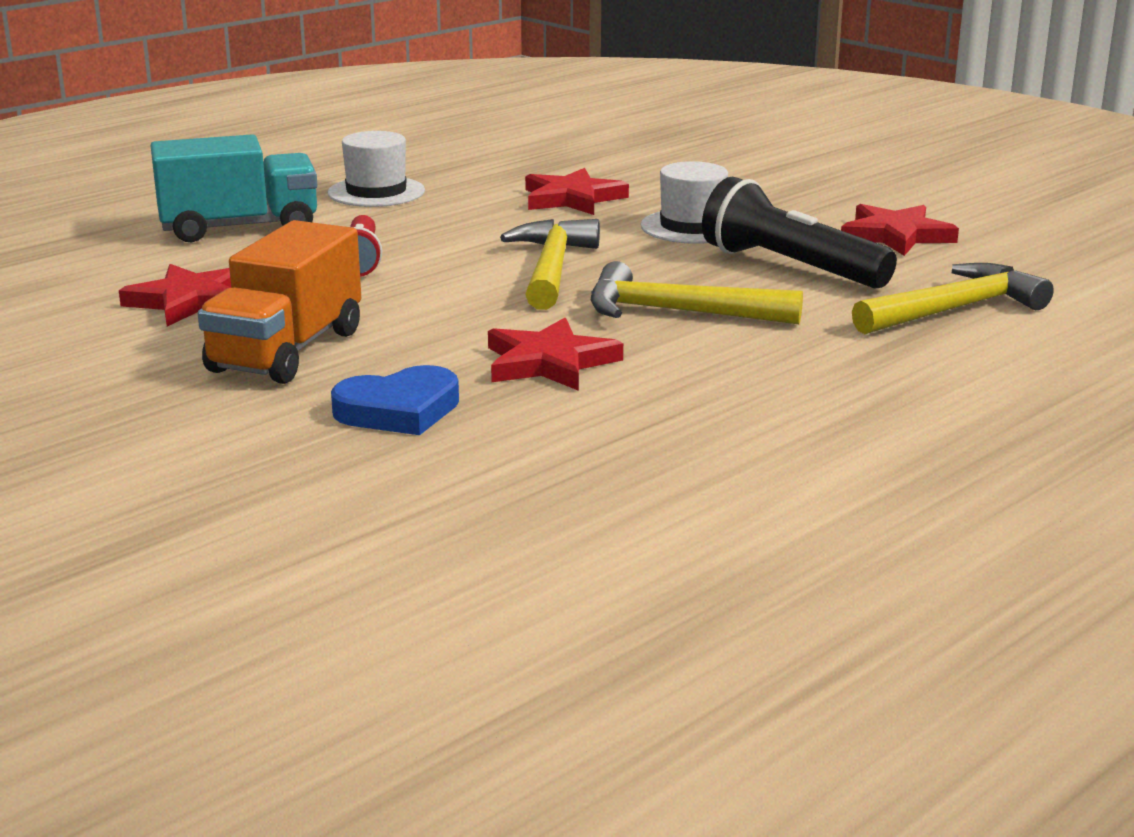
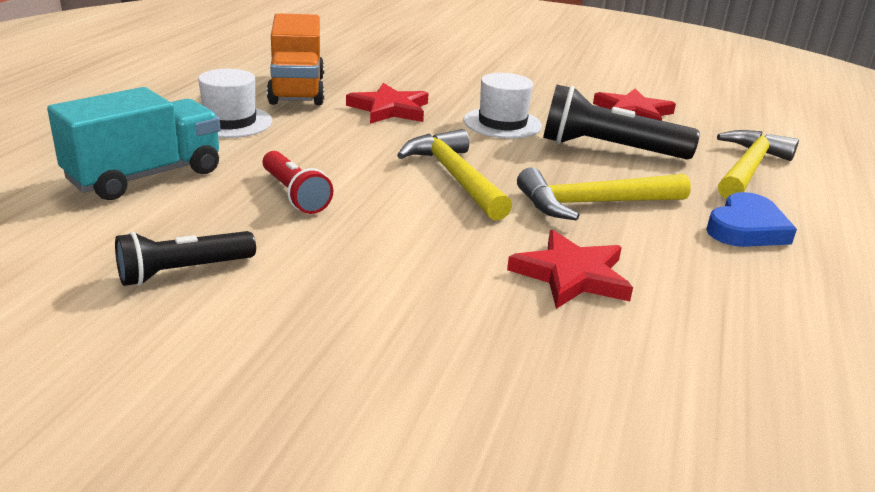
camera: 30 degrees left, 5 degrees up
red star [119,264,231,326] -> black flashlight [115,231,256,286]
orange truck [198,220,361,384] -> orange truck moved to [267,13,324,105]
blue heart [331,365,459,435] -> blue heart moved to [706,192,797,247]

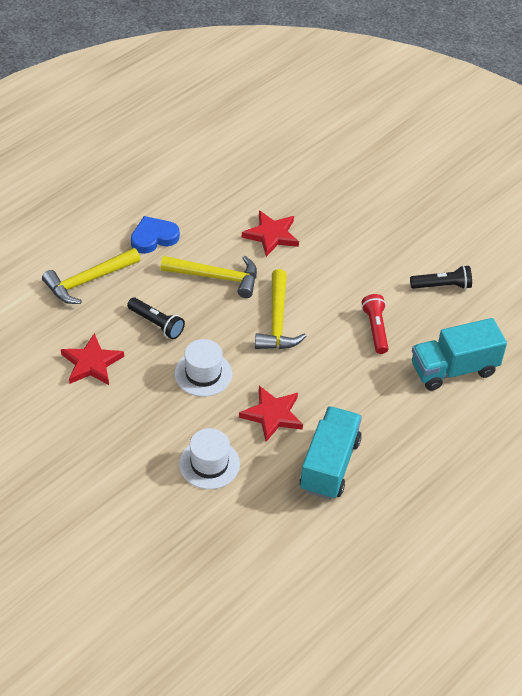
camera: 155 degrees left, 20 degrees up
white hat [198,69,272,138] -> white hat moved to [179,428,240,489]
orange truck [267,13,324,105] -> turquoise truck [300,406,362,500]
black flashlight [543,85,700,159] -> black flashlight [127,298,185,339], size x0.62

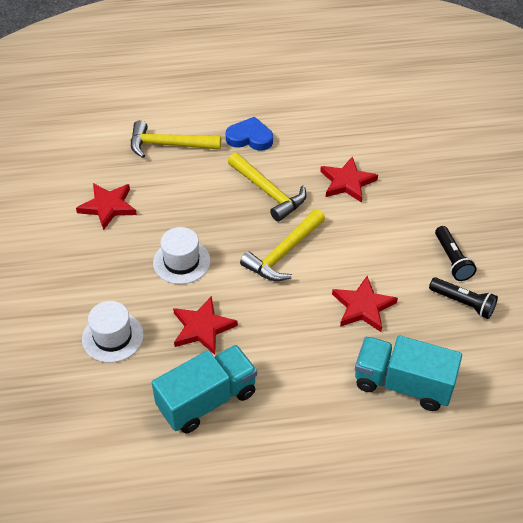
camera: 40 degrees right, 0 degrees up
black flashlight [127,298,185,339] -> black flashlight moved to [435,226,477,281]
red flashlight [362,294,388,354] -> red star [332,276,398,332]

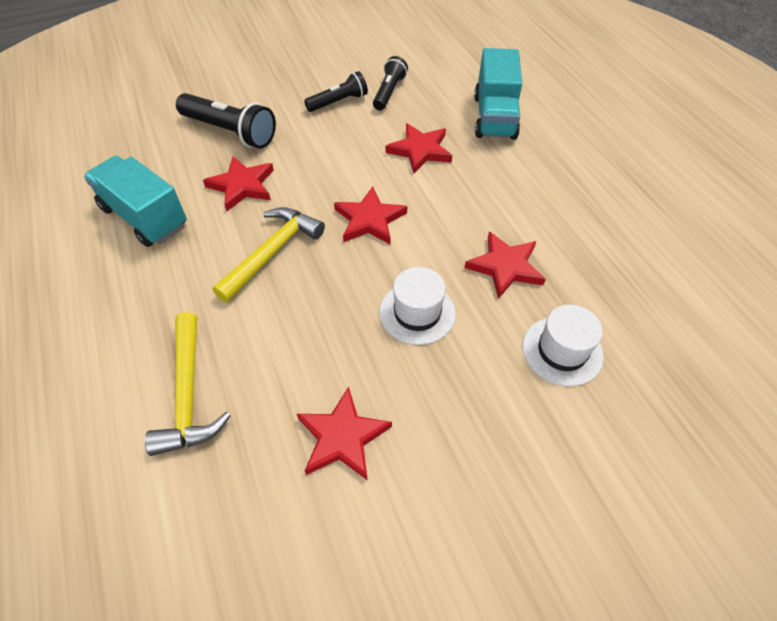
camera: 105 degrees left, 5 degrees up
turquoise truck [152,345,257,434] -> turquoise truck moved to [84,156,187,247]
blue heart [226,117,273,151] -> none
yellow hammer [240,209,325,281] -> red star [334,186,407,245]
none -> black flashlight [176,93,276,149]

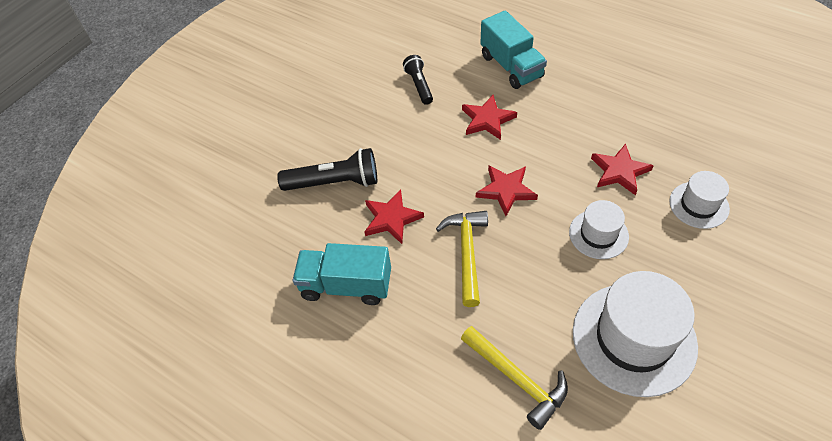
camera: 30 degrees left, 0 degrees up
red star [297,387,392,481] -> white hat [573,271,698,397]
black flashlight [304,71,368,112] -> none

